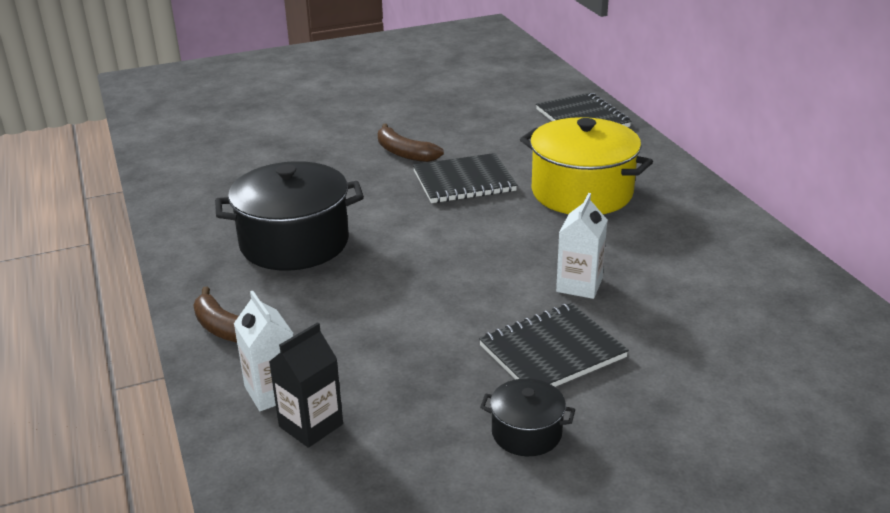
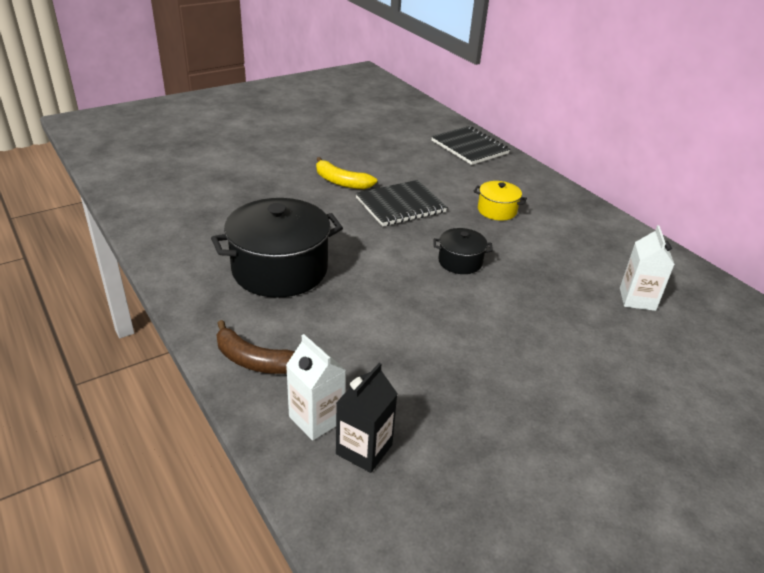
camera: 15 degrees left, 5 degrees up
brown banana [378,124,444,162] -> yellow banana [316,157,377,189]
black notebook [479,303,629,387] -> none
black pot [480,378,575,456] -> black pot moved to [434,228,493,274]
yellow pot [520,117,653,214] -> yellow pot [474,181,527,221], size x0.49
white carton [556,193,607,299] -> white carton moved to [620,225,675,311]

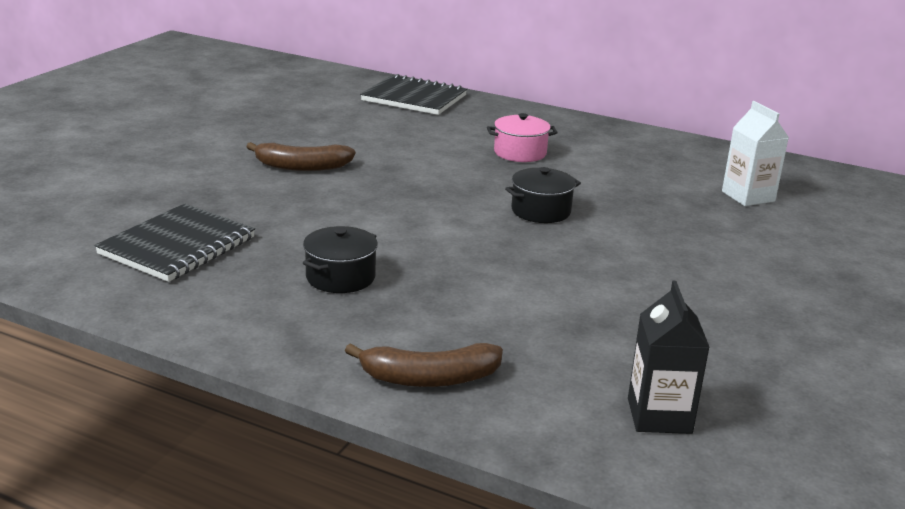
camera: 30 degrees left, 10 degrees down
black pot [211,198,343,298] -> black pot [303,226,378,293], size x0.49
white carton [286,334,346,441] -> none
yellow banana [316,157,377,189] -> brown banana [246,142,355,171]
black notebook [356,180,447,226] -> black notebook moved to [95,203,255,282]
yellow pot [474,181,527,221] -> pink pot [487,113,558,162]

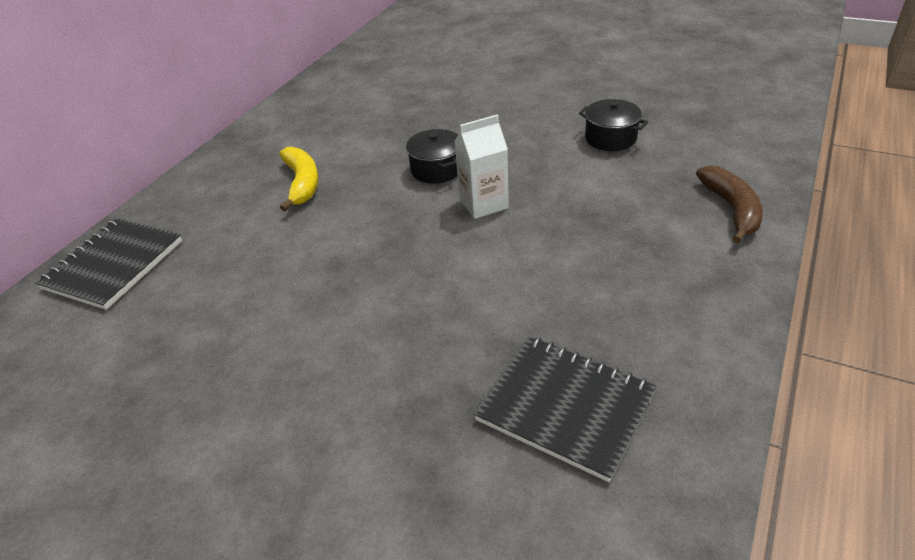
camera: 85 degrees left, 15 degrees up
brown banana [246,142,355,171] -> none
black pot [303,226,378,293] -> black pot moved to [579,99,648,151]
pink pot [487,113,558,162] -> yellow banana [279,147,319,212]
black carton [628,281,710,434] -> none
white carton [722,101,789,206] -> white carton moved to [454,114,509,219]

